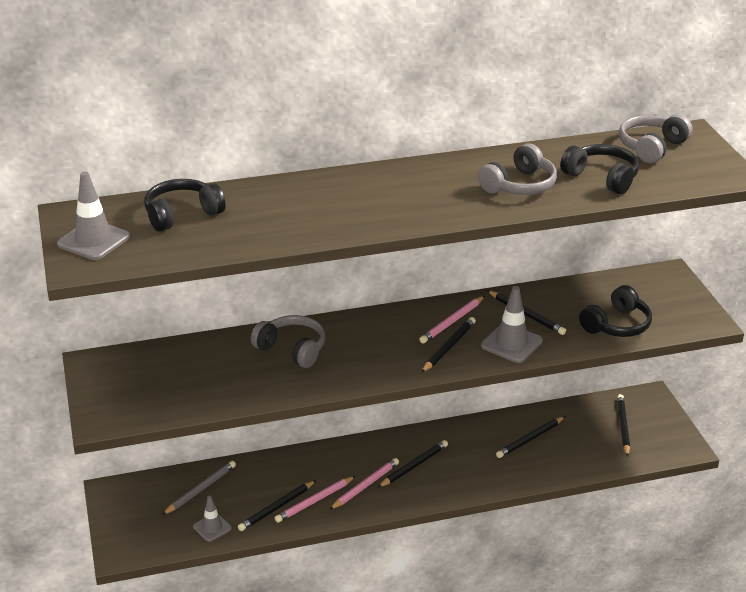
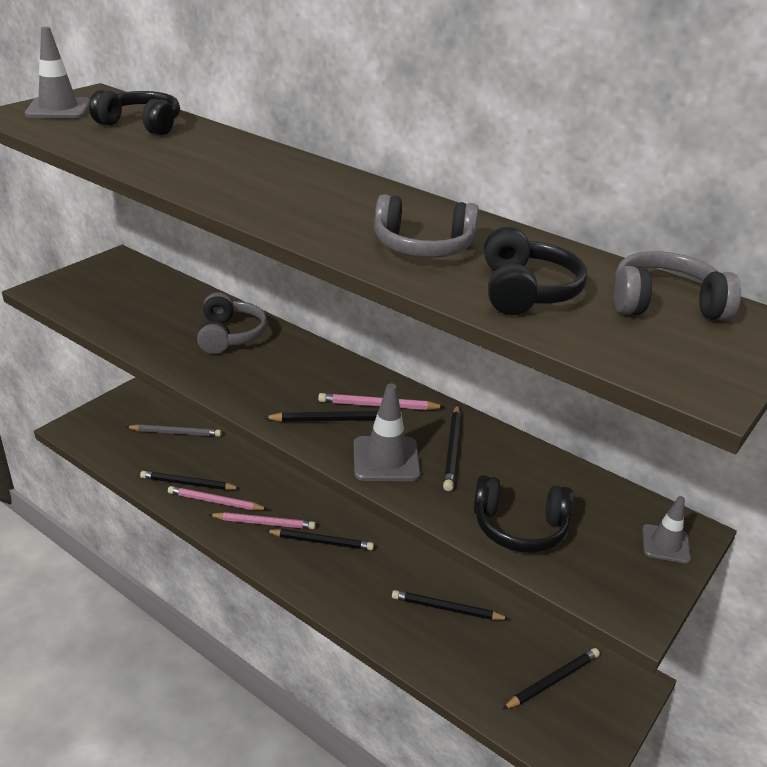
camera: 50 degrees right, 0 degrees up
grey traffic cone [193,496,232,542] -> grey traffic cone moved to [642,496,691,564]

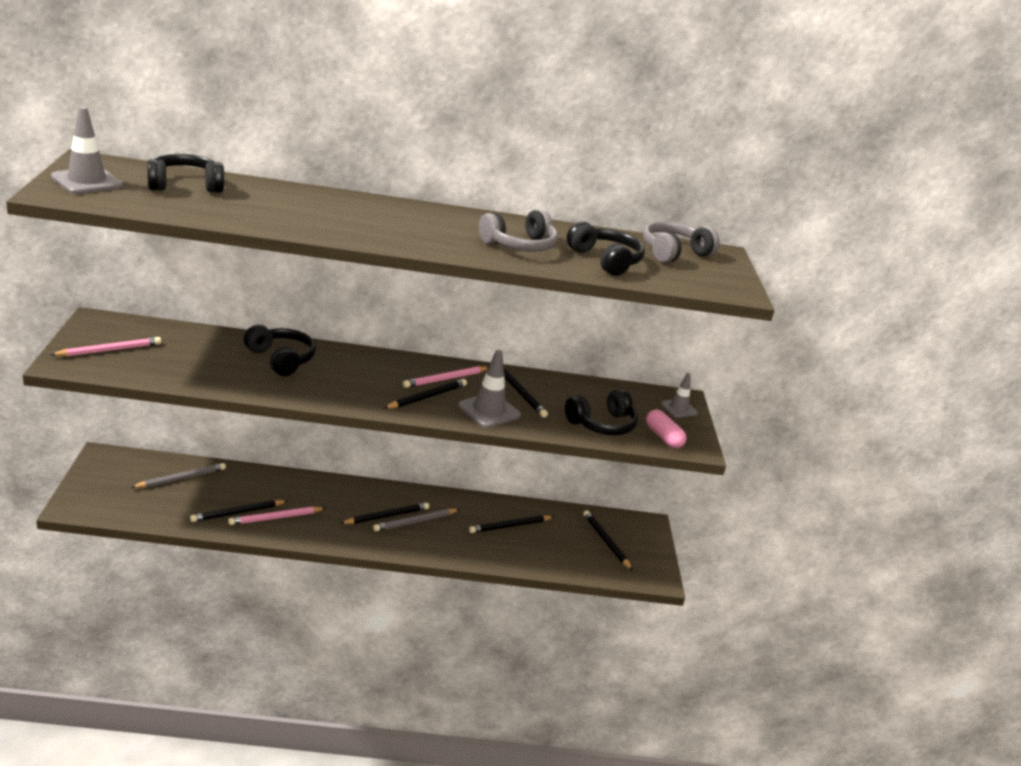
camera: 40 degrees left, 5 degrees down
grey headphones [197,292,268,354] -> black headphones [244,324,316,376]
pink pencil [208,512,316,529] -> pink pencil moved to [50,337,161,357]
black pencil [502,648,600,710] -> black pencil turned 45 degrees counterclockwise [583,510,633,571]
none -> grey pencil [373,509,460,532]
none -> pink capsule [646,409,687,448]

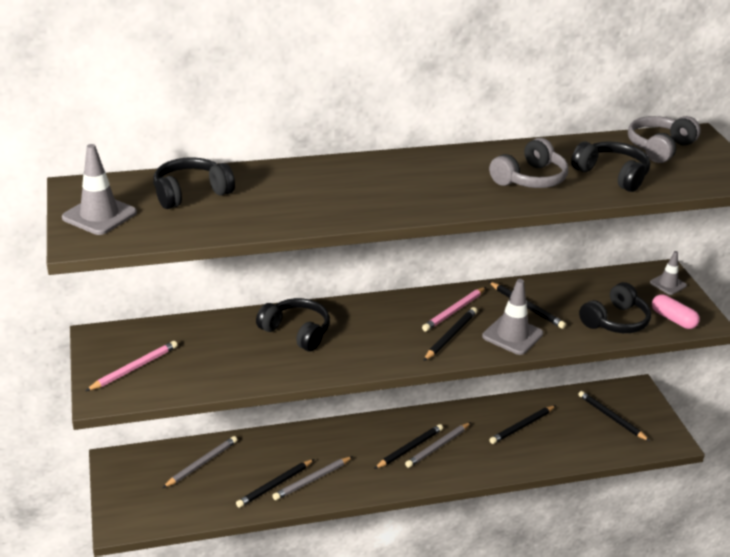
camera: 10 degrees left, 5 degrees up
pink pencil [228,506,325,525] -> grey pencil [272,456,353,500]

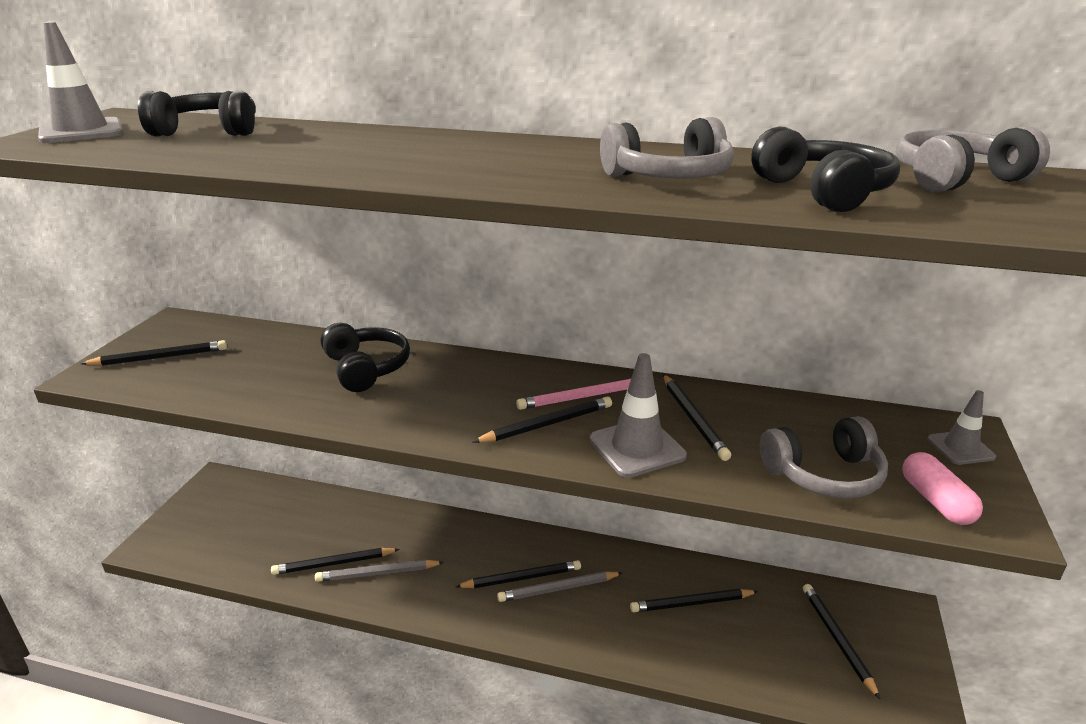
camera: 30 degrees right, 5 degrees down
pink pencil [86,341,178,391] -> black pencil [80,340,227,366]
grey pencil [163,436,237,488] -> none
black headphones [579,282,651,333] -> grey headphones [760,416,888,499]

